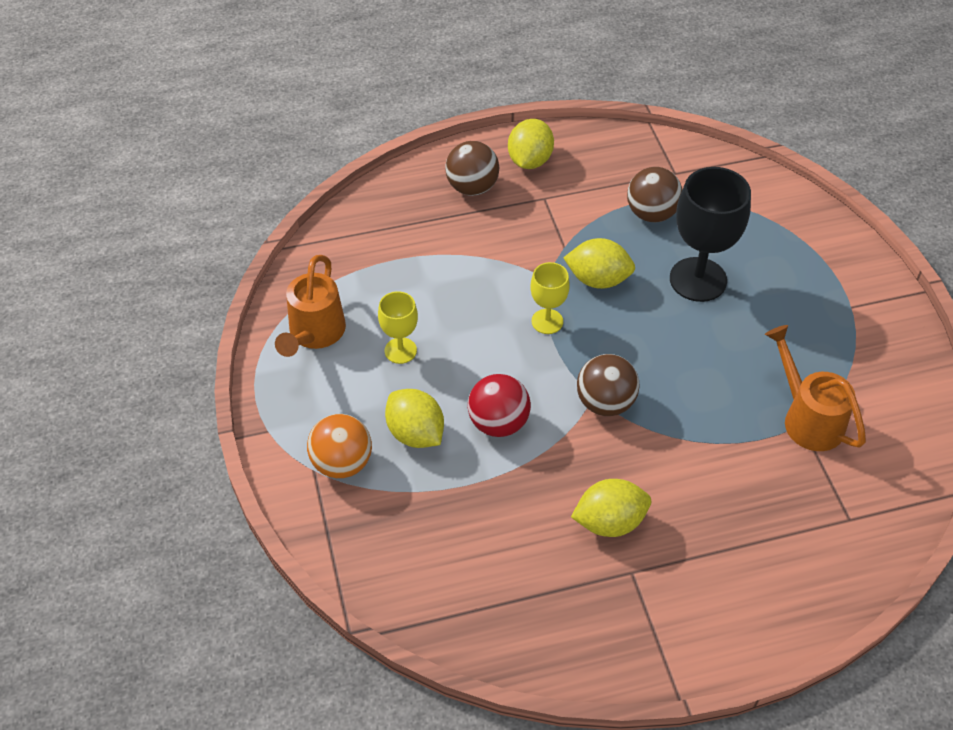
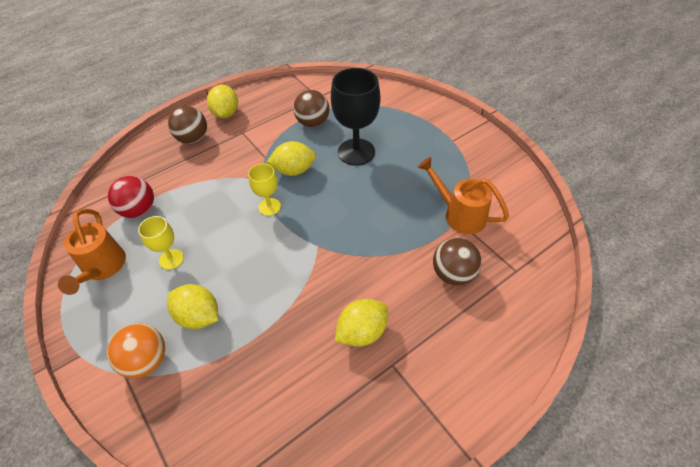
camera: 20 degrees left, 0 degrees up
red ball [468,374,531,437] -> red ball moved to [108,176,154,218]
brown ball [577,354,639,416] -> brown ball moved to [433,238,482,285]

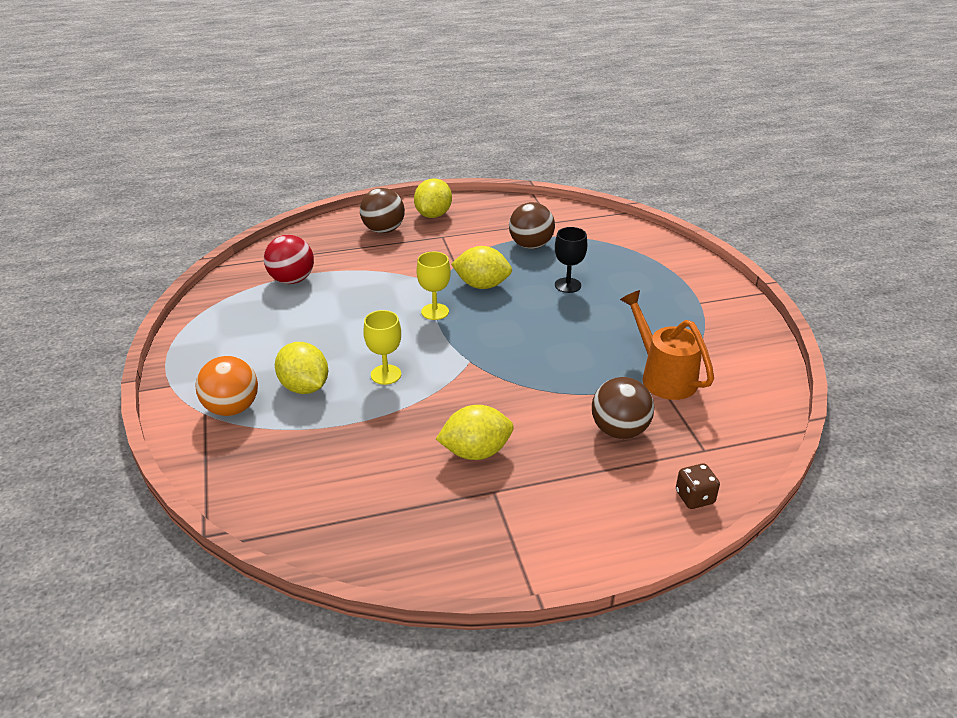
camera: 20 degrees right, 15 degrees down
orange watering can [58,209,126,295] -> none
yellow goblet [138,216,184,270] -> yellow goblet moved to [363,310,401,385]
black goblet [331,68,380,166] -> black goblet [555,227,587,293], size x0.54
none -> brown dice [676,463,720,509]

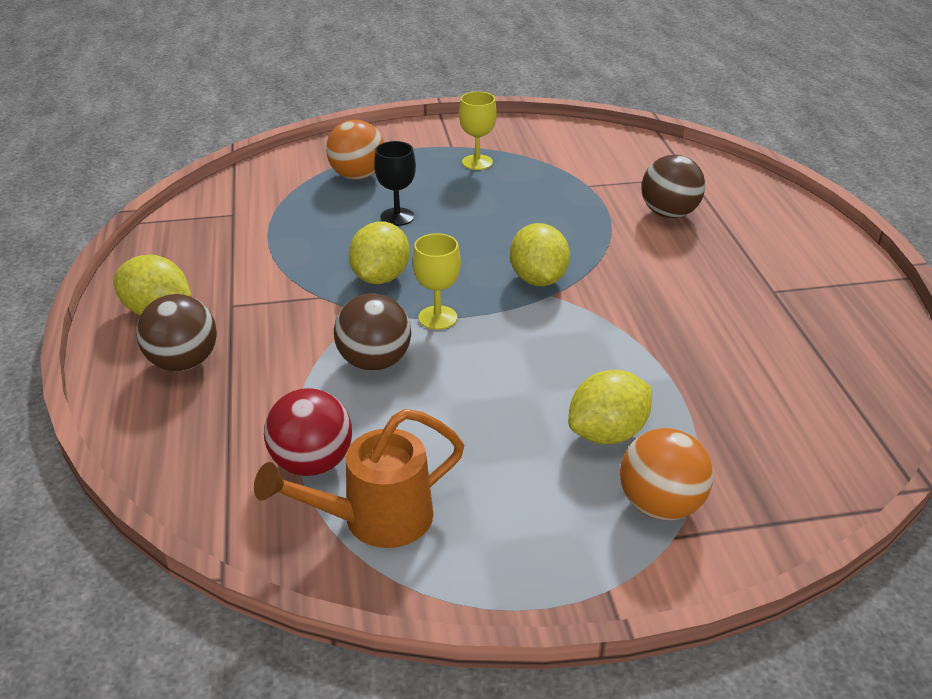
camera: 85 degrees left, 0 degrees up
yellow goblet [363,310,401,385] -> yellow goblet moved to [459,92,497,170]
yellow lemon [436,405,514,460] -> yellow lemon moved to [510,223,570,286]
brown ball [509,202,555,249] -> brown ball moved to [334,294,411,371]
orange watering can [620,290,714,400] -> orange watering can moved to [254,409,464,548]
brown dice [676,463,720,509] -> none
none -> orange ball [326,120,384,180]

